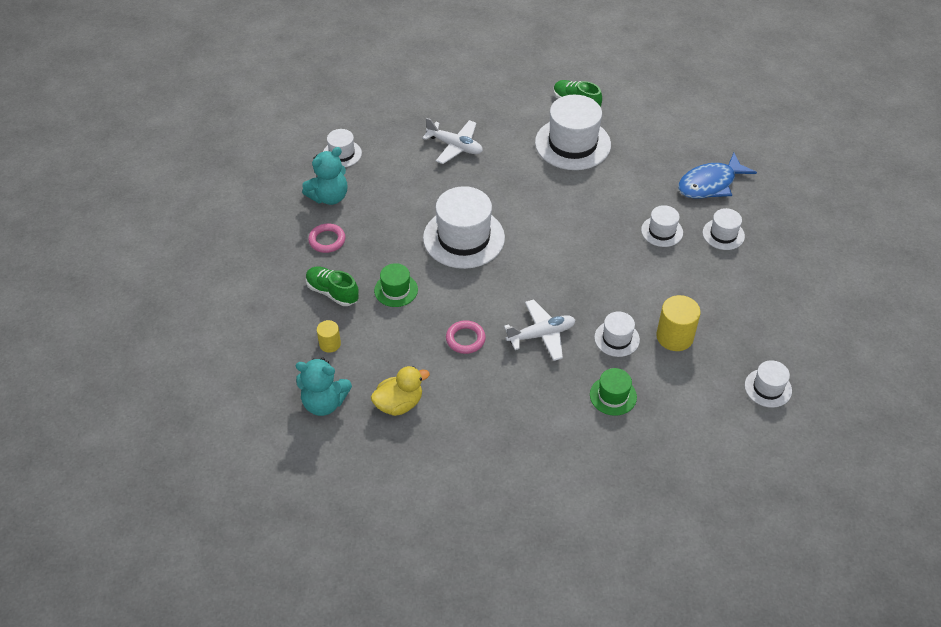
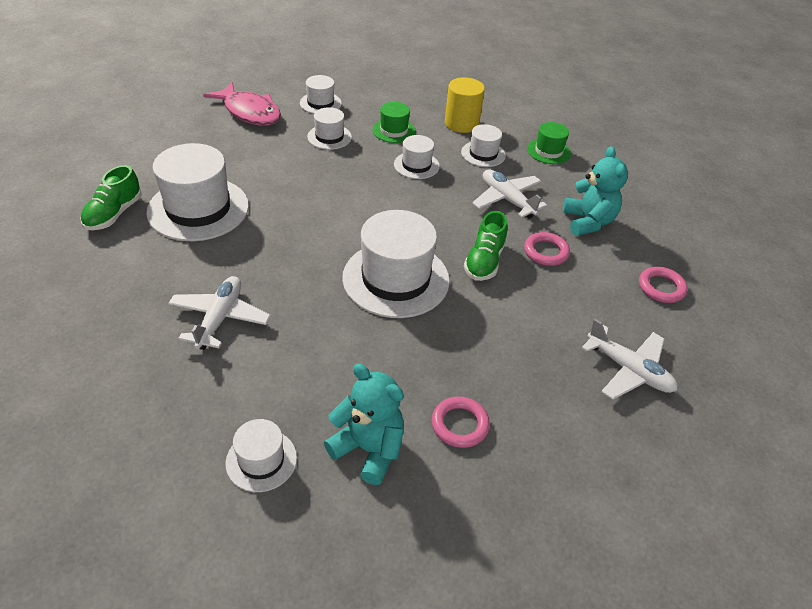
camera: 110 degrees left, 5 degrees down
turquoise teddy bear [296,357,352,416] -> turquoise teddy bear moved to [563,146,628,236]
green shoe [306,267,359,306] -> green shoe moved to [464,211,508,281]
yellow cylinder [317,320,341,353] -> white plane [581,319,678,400]
yellow duck [371,366,430,416] -> pink ring [639,267,688,303]
green hat [374,263,418,307] -> green hat moved to [372,102,416,143]
blue fish [678,153,757,199] -> pink fish [203,82,281,126]
white hat [745,360,792,408] -> white hat moved to [394,135,440,179]

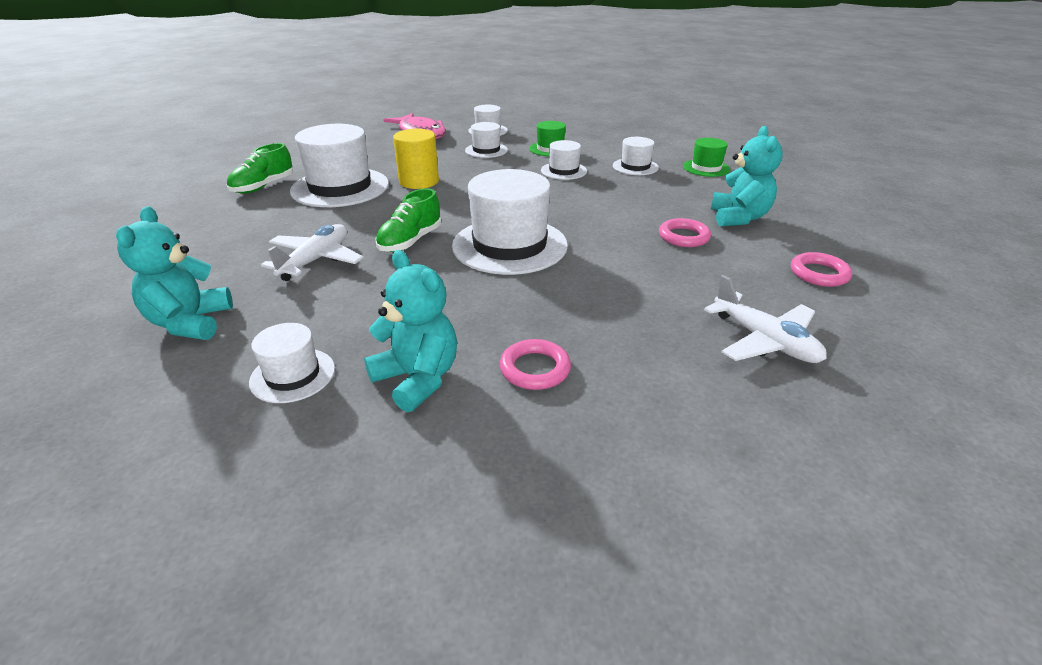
camera: 15 degrees right, 10 degrees down
yellow cylinder [445,77,485,133] -> yellow cylinder moved to [393,129,439,189]
green shoe [464,211,508,281] -> green shoe moved to [376,188,441,252]
white plane [472,170,547,219] -> none
none -> turquoise teddy bear [116,206,233,340]

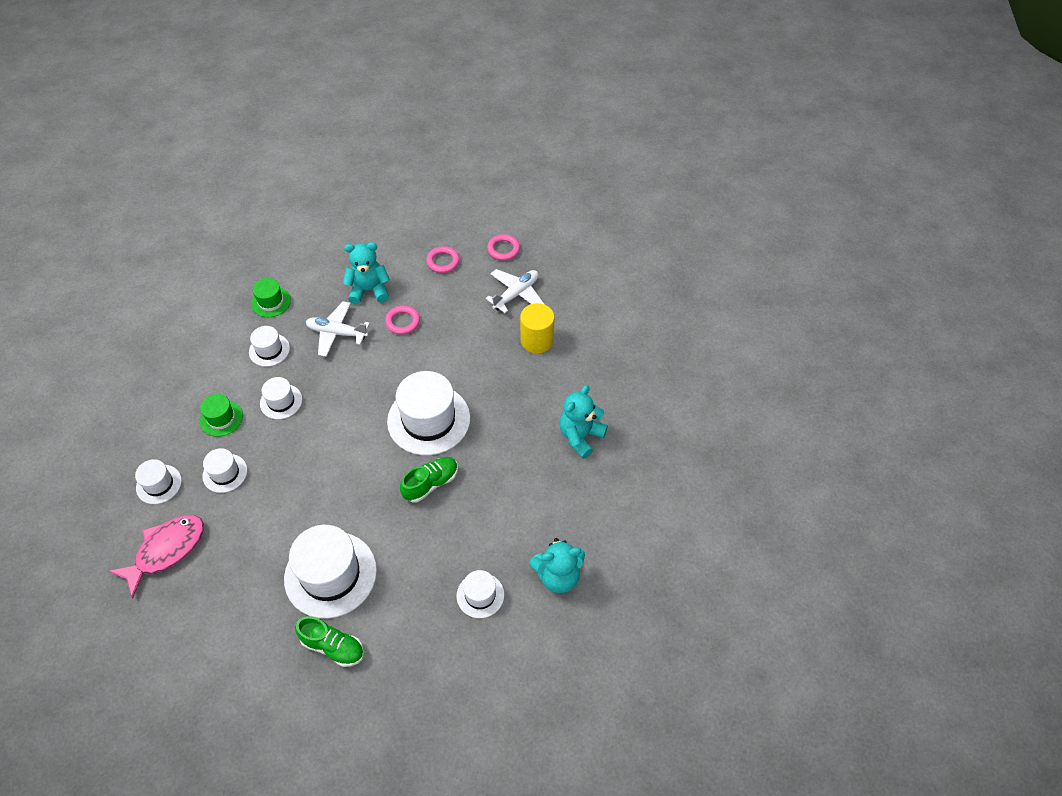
camera: 100 degrees left, 20 degrees up
white hat [249,323,335,403] -> white hat moved to [456,570,504,618]
white plane [261,224,364,281] -> white plane moved to [306,301,370,357]
green shoe [376,188,441,252] -> green shoe turned 60 degrees counterclockwise [400,457,458,503]
yellow cylinder [393,129,439,189] -> yellow cylinder moved to [520,303,555,353]
pink ring [500,339,571,390] -> pink ring moved to [487,234,520,261]

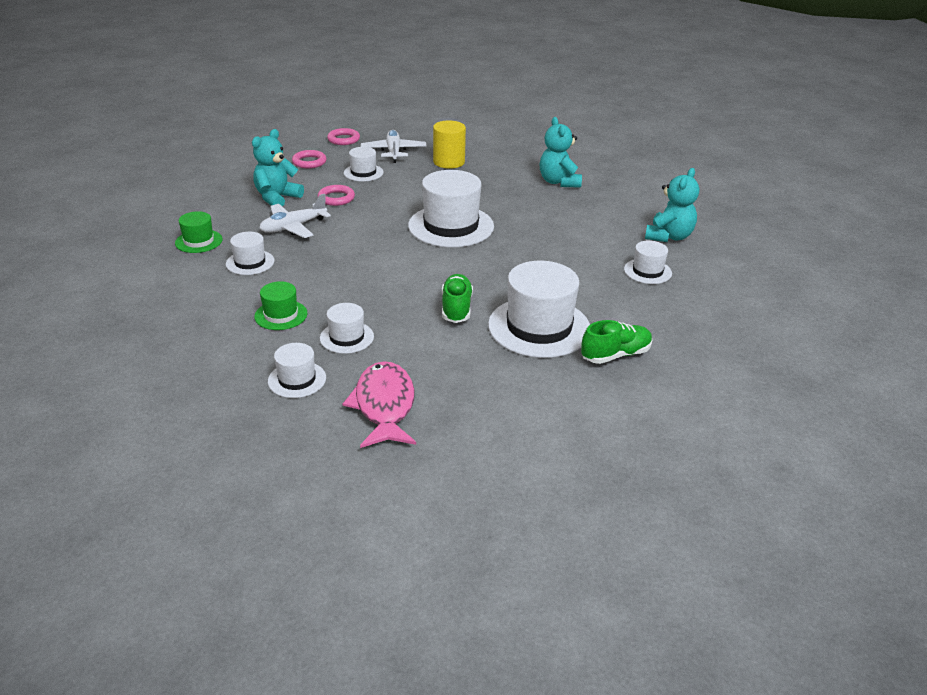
camera: 50 degrees left, 20 degrees down
white hat [260,377,302,419] -> white hat moved to [344,147,384,182]
green shoe [400,457,458,503] -> green shoe moved to [442,274,473,323]

